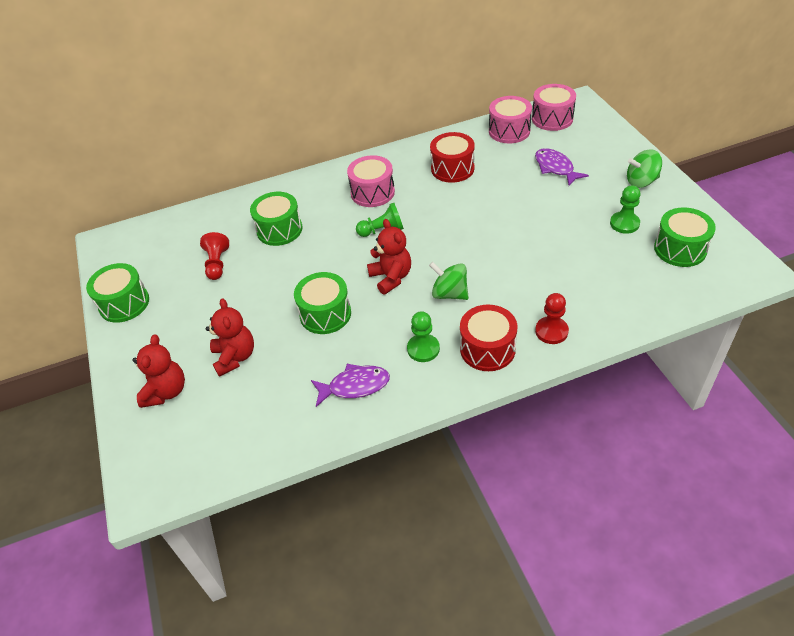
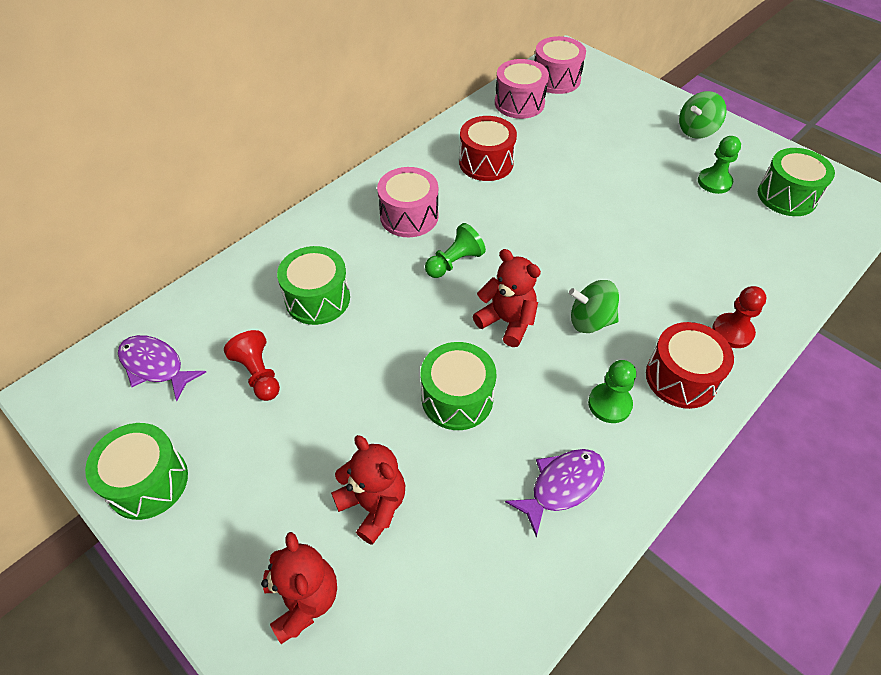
camera: 30 degrees left, 5 degrees up
purple fish [535,148,589,186] -> purple fish moved to [118,335,206,401]

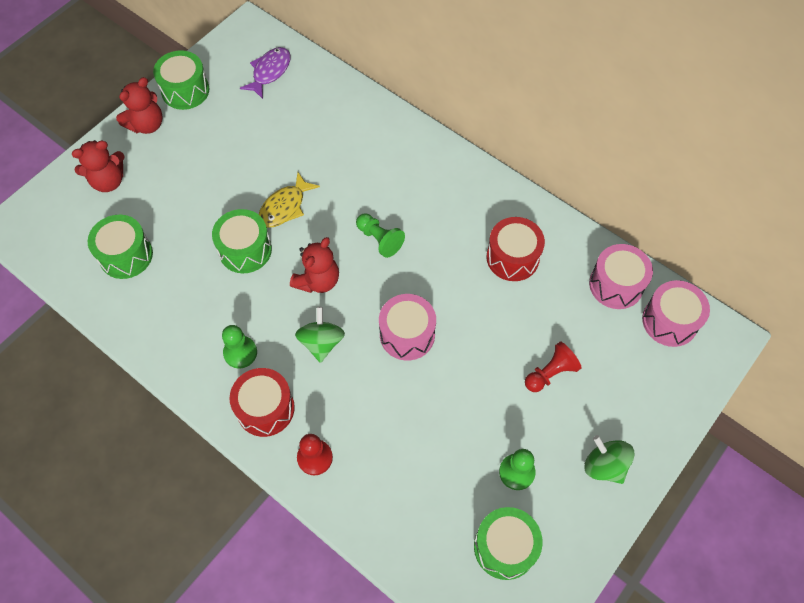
camera: 85 degrees right, 10 degrees up
red pawn [224,330,280,401] -> red pawn moved to [525,342,582,392]
green drum [277,246,350,325] -> green drum moved to [88,215,153,279]
red teddy bear [331,435,405,545] -> red teddy bear moved to [116,77,163,134]
pink drum [377,167,438,237] -> pink drum moved to [379,294,436,361]
purple fish [505,449,605,537] -> none
none -> yellow fish [259,172,320,227]

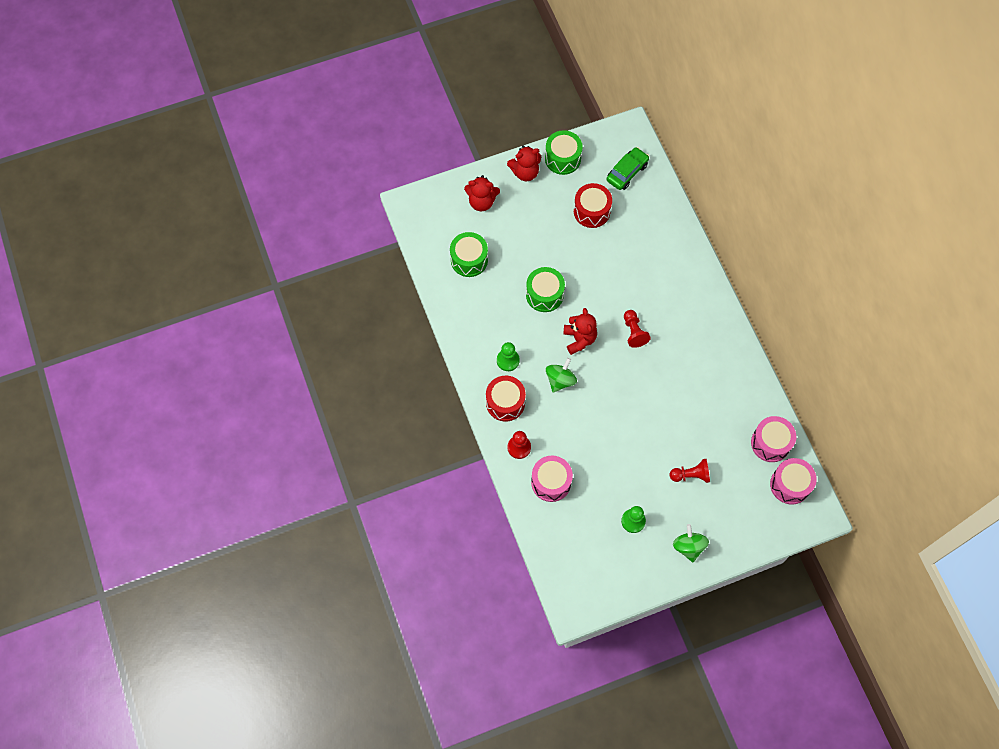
camera: 30 degrees right, 5 degrees up
purple fish [240,47,291,99] -> green car [607,147,649,190]
yellow fish [259,172,320,227] -> none
red teddy bear [290,237,339,293] -> red teddy bear turned 75 degrees counterclockwise [564,308,597,355]
green pawn [356,213,405,258] -> red pawn [624,310,651,348]
pink drum [379,294,436,361] -> pink drum moved to [531,456,573,502]
green drum [474,507,542,580] -> none
red drum [486,217,545,281] -> red drum moved to [574,183,612,228]

